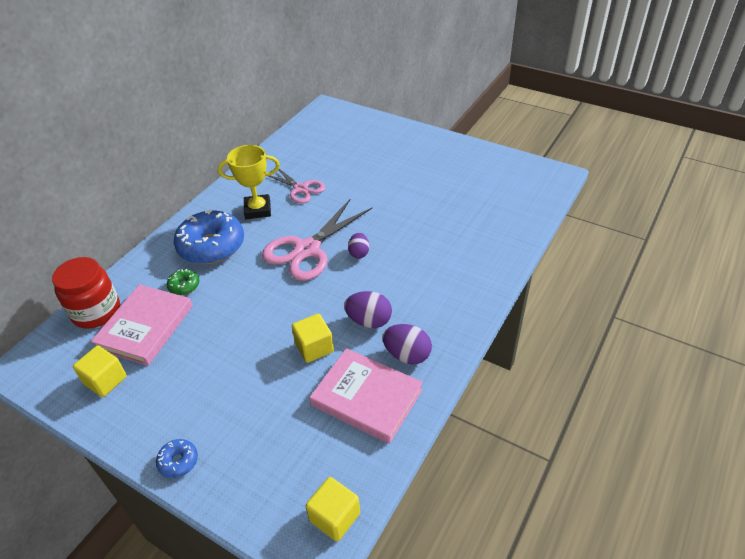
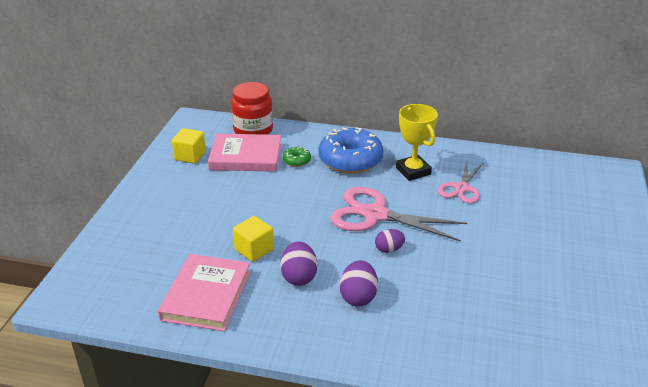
camera: 70 degrees right, 10 degrees down
blue donut [156,439,198,478] -> none
yellow cube [306,477,360,542] -> none
purple egg [383,324,432,364] -> purple egg moved to [340,260,378,307]

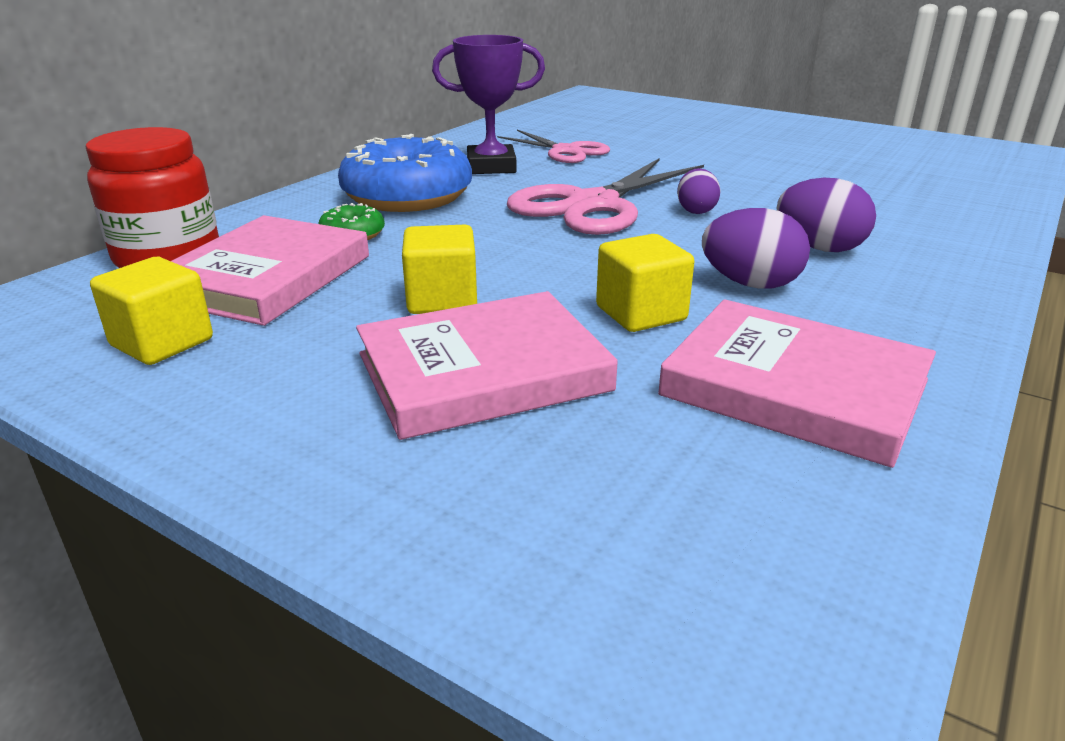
camera: 70 degrees left, 5 degrees down
yellow trophy [396,104,438,181] -> purple trophy [432,35,545,174]
none -> pink book [356,291,618,440]
none -> yellow cube [402,225,477,314]

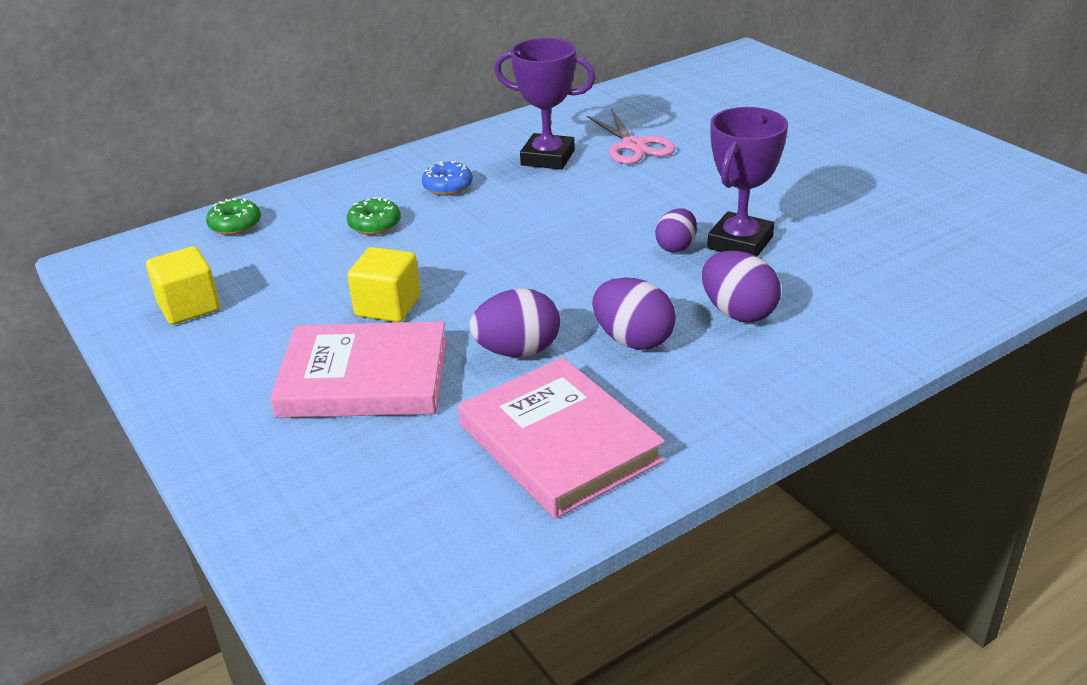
camera: 25 degrees right, 5 degrees up
red jar [86,127,219,268] -> green donut [206,198,261,235]
pink book [171,215,369,326] -> none
blue donut [338,134,472,212] -> blue donut [422,161,473,196], size x0.44
pink scissors [507,158,704,235] -> none
yellow cube [596,234,694,332] -> purple egg [470,288,560,357]
none -> purple trophy [707,107,788,257]

